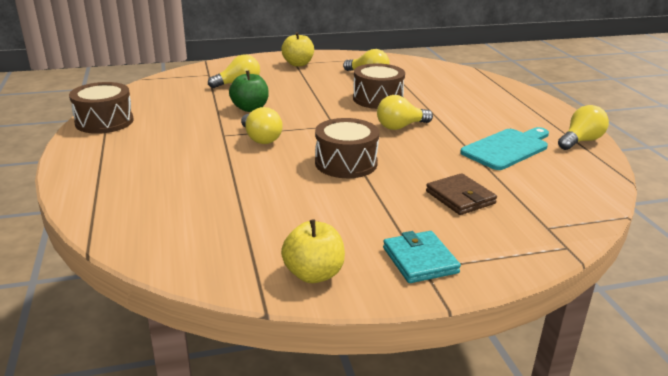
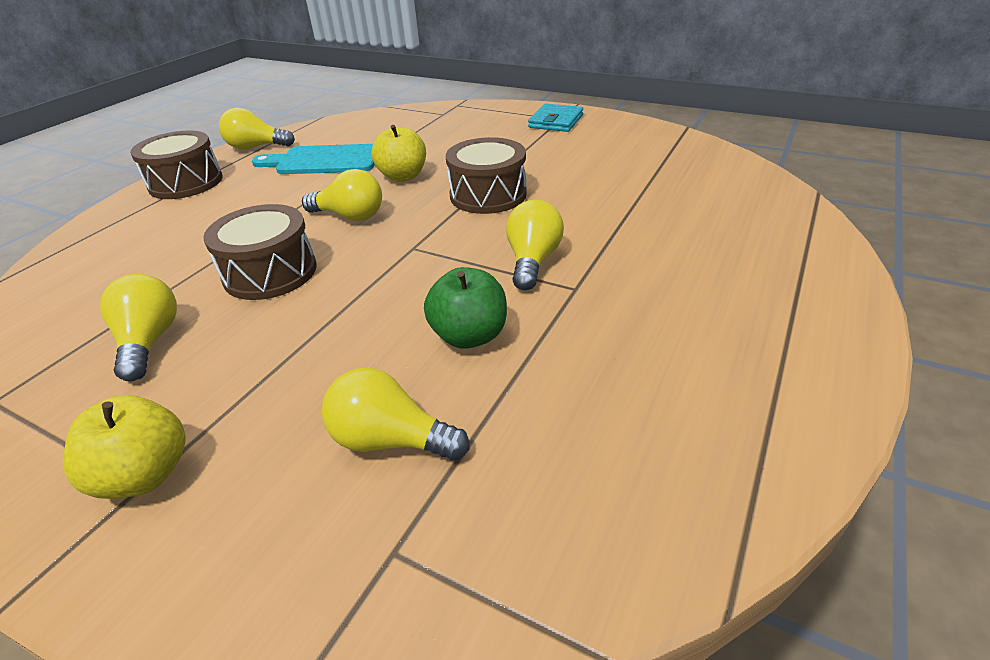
camera: 135 degrees left, 10 degrees up
brown drum [69,82,134,134] -> brown drum moved to [130,131,223,199]
yellow apple [281,219,345,283] -> yellow apple moved to [372,125,426,182]
brown wallet [426,173,497,215] -> none

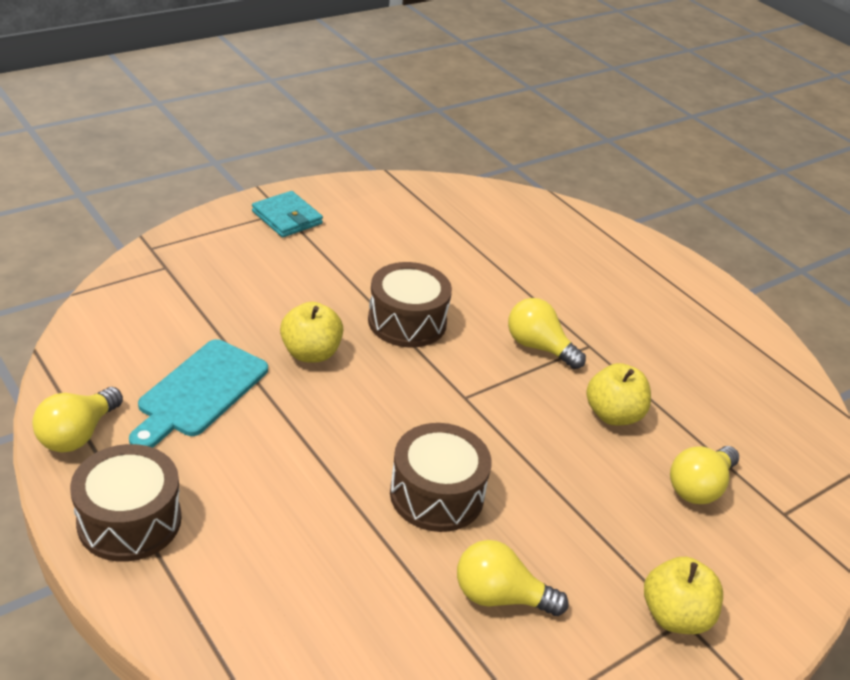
camera: 70 degrees left, 0 degrees up
yellow light bulb [302,169,382,221] -> none
green apple [424,267,507,349] -> yellow apple [586,363,651,425]

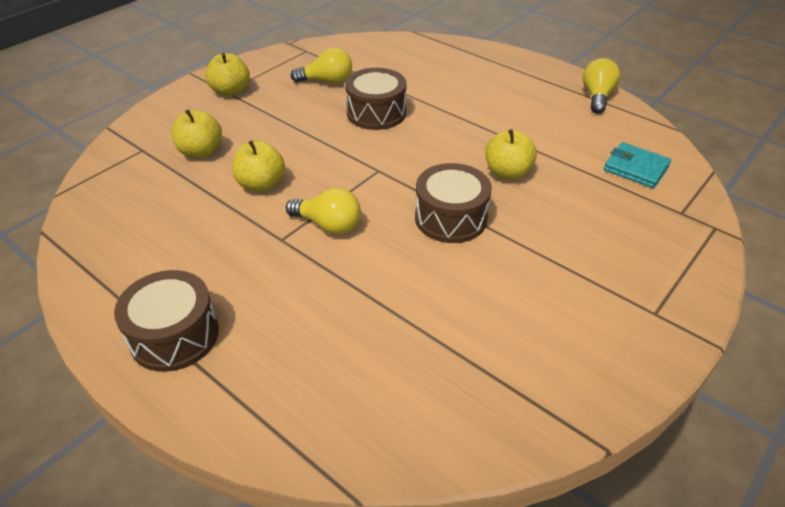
camera: 170 degrees right, 5 degrees up
brown drum [70,444,181,562] -> brown drum moved to [114,270,219,372]
turquoise cutting board [129,339,268,448] -> none
turquoise wallet [252,191,323,237] -> turquoise wallet moved to [604,142,671,188]
yellow light bulb [670,446,739,504] -> yellow apple [171,109,222,158]

